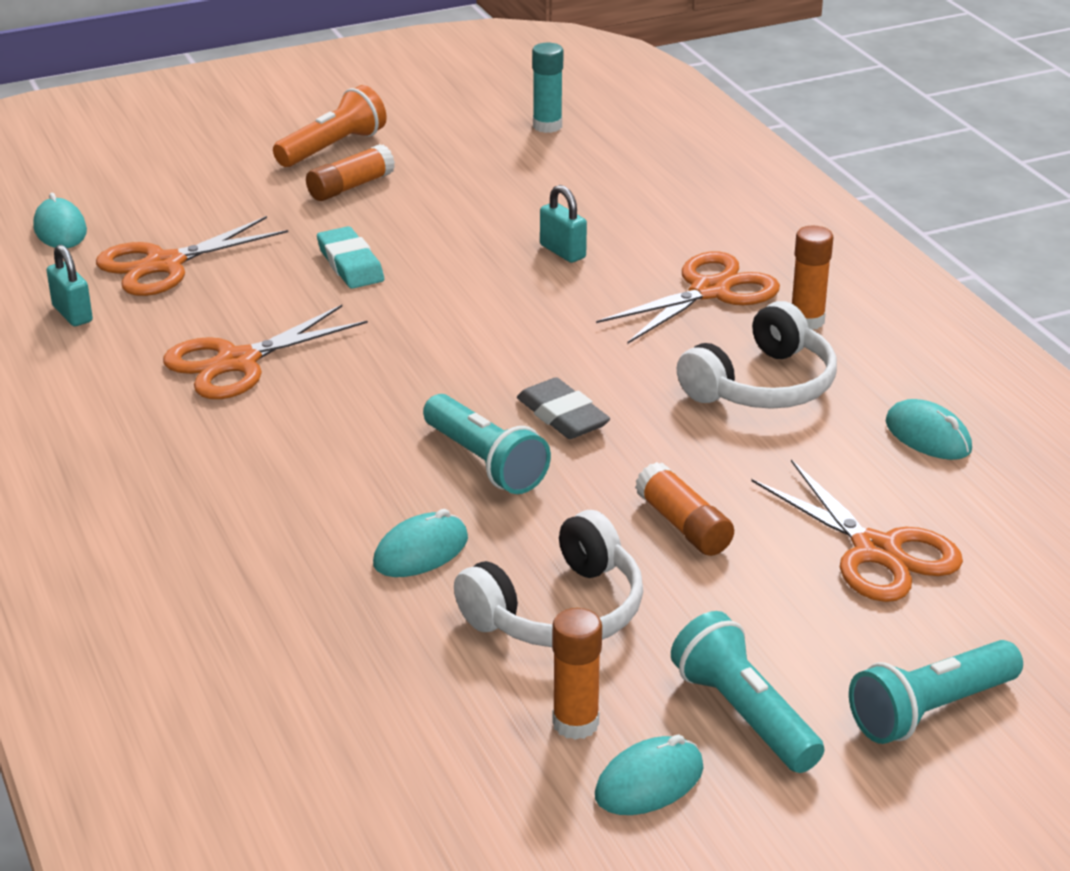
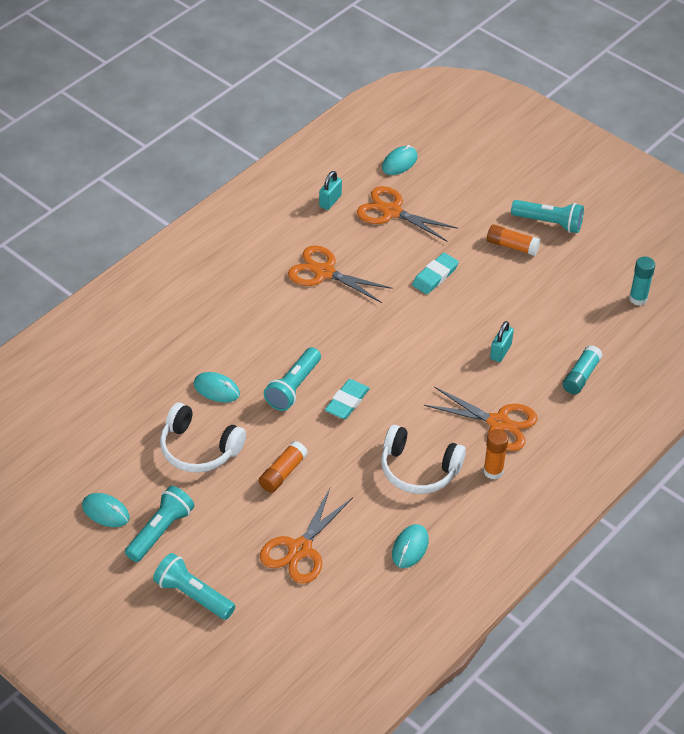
camera: 65 degrees right, 15 degrees up
orange flashlight [273,85,387,167] -> turquoise flashlight [511,200,584,233]
grey eraser [517,377,610,439] -> turquoise eraser [325,379,370,419]
orange glue stick [552,608,602,740] -> none
none -> turquoise glue stick [563,345,603,394]

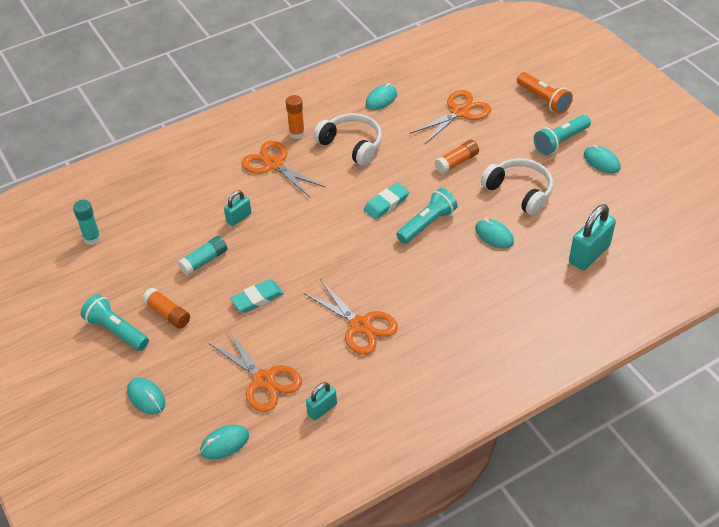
camera: 160 degrees left, 0 degrees up
turquoise flashlight [153,553,235,620] -> orange flashlight [517,72,573,114]
turquoise glue stick [563,345,603,394] -> turquoise glue stick moved to [178,236,228,276]
none -> turquoise mouse [127,377,165,415]
none -> turquoise padlock [569,204,616,270]

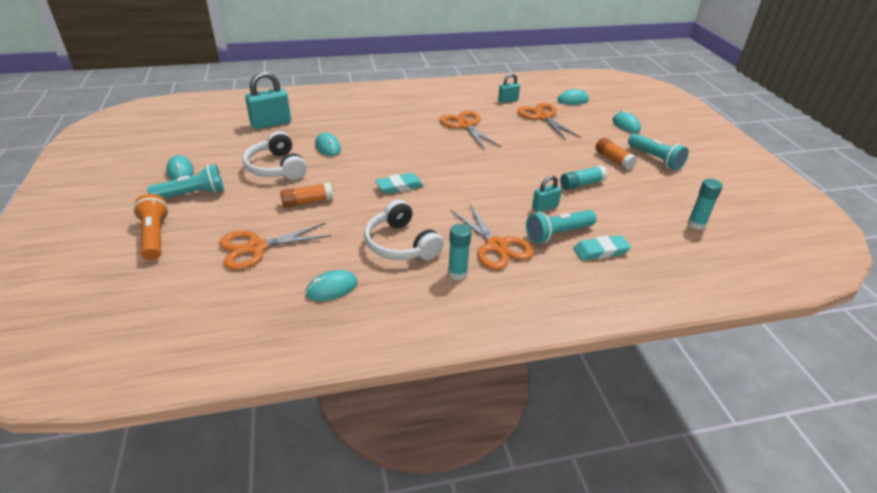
camera: 165 degrees left, 10 degrees down
turquoise eraser [231,279,284,313] -> turquoise eraser moved to [573,235,631,261]
orange glue stick [286,95,305,139] -> turquoise glue stick [448,224,472,280]
turquoise flashlight [396,188,458,244] -> turquoise flashlight moved to [526,210,596,243]

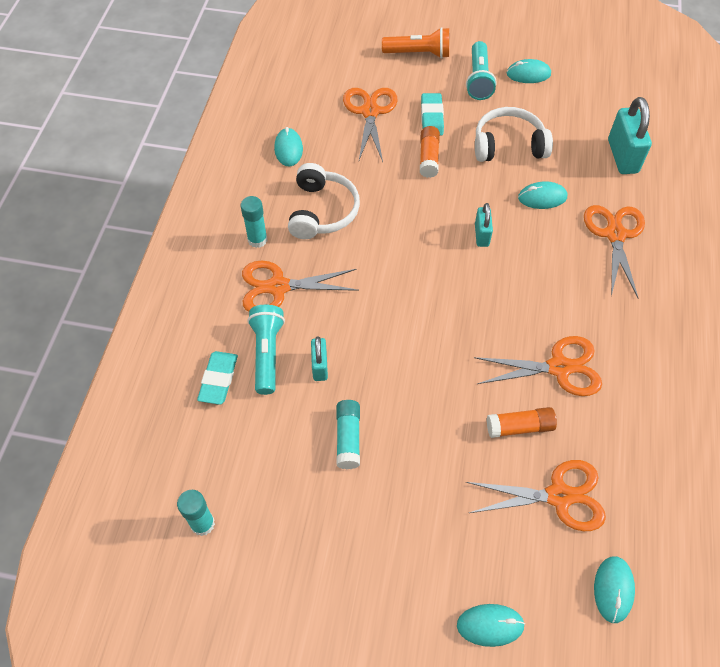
camera: 115 degrees right, 20 degrees up
white headphones [364,200,444,260] -> white headphones turned 105 degrees clockwise [288,163,360,239]
turquoise eraser [375,173,424,194] -> turquoise eraser moved to [421,93,444,136]
turquoise padlock [498,73,520,103] -> turquoise padlock moved to [475,203,493,247]
orange glue stick [596,138,637,170] -> orange glue stick moved to [487,407,557,438]
turquoise flashlight [628,133,689,170] -> none
none -> orange scissors [584,205,645,298]

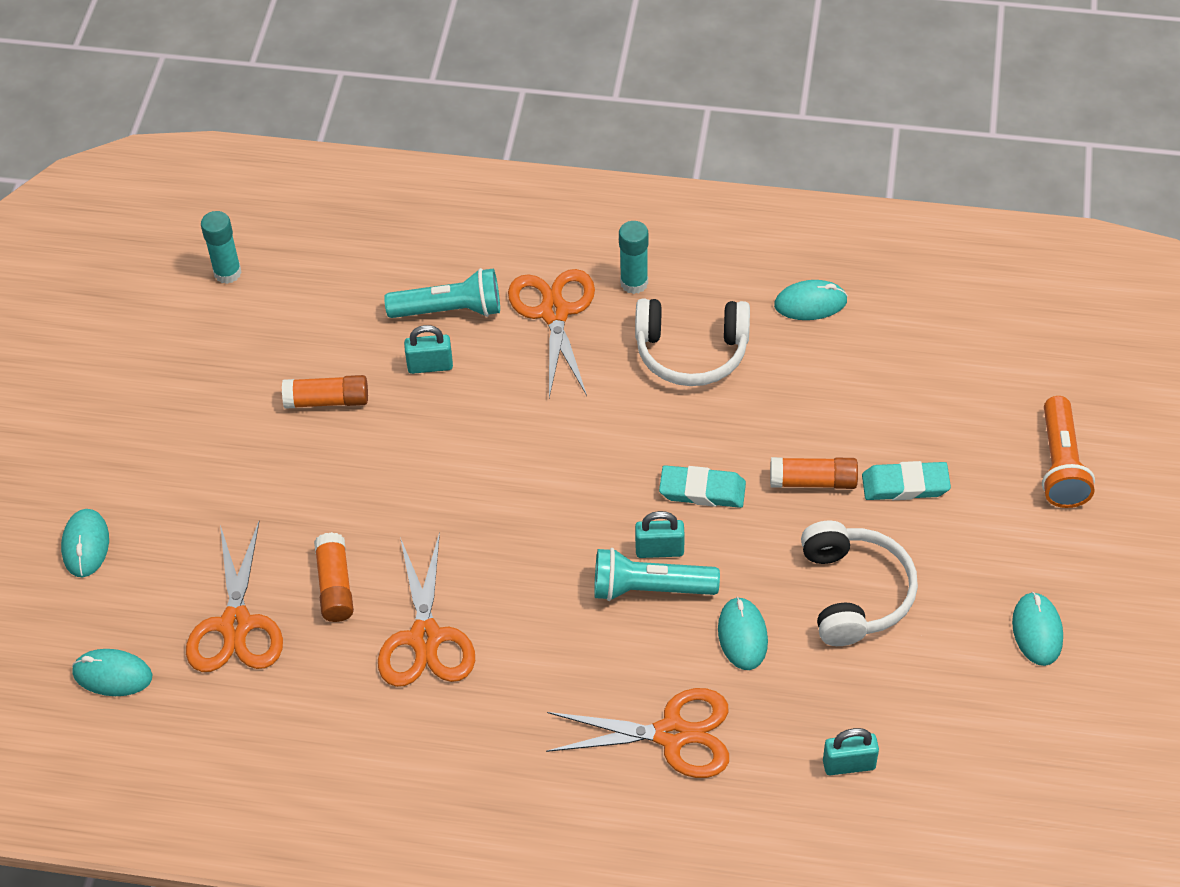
camera: 90 degrees right, 5 degrees down
turquoise eraser [197,351,238,405] -> turquoise eraser moved to [659,465,746,508]
turquoise glue stick [336,400,360,469] -> orange glue stick [282,375,368,409]
orange scissors [343,88,397,162] -> none
turquoise flashlight [466,41,497,100] -> turquoise flashlight moved to [594,548,720,601]
turquoise padlock [608,97,652,174] -> turquoise padlock [823,728,879,775], size x0.57

